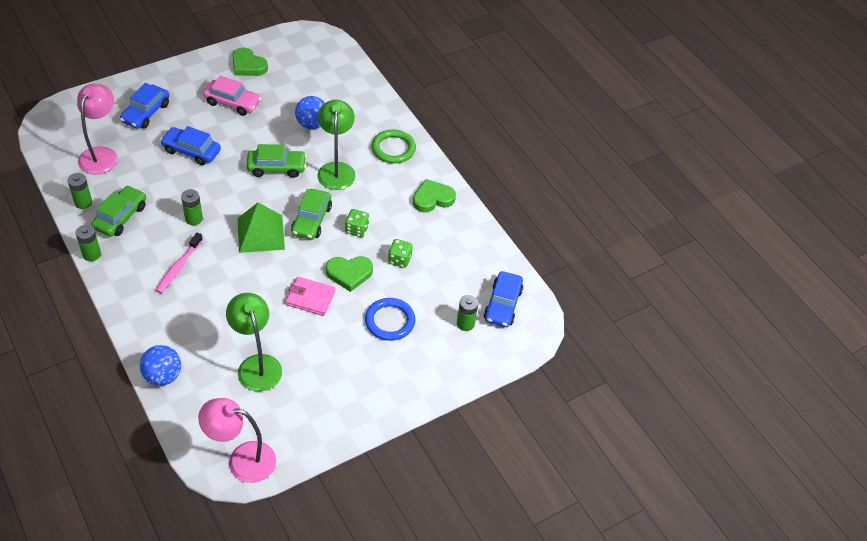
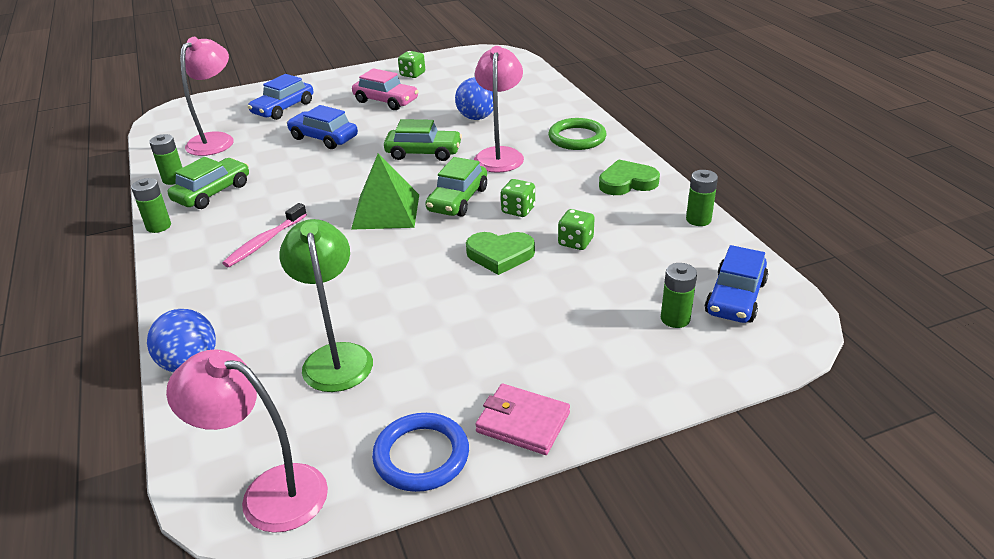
camera: 15 degrees right, 15 degrees down
green battery [181,189,203,225] -> green battery moved to [686,170,718,226]
green heart [232,48,268,76] -> green dice [398,51,425,78]
pink wallet [285,277,336,316] -> pink wallet moved to [475,384,570,455]
green lamp [317,100,356,190] -> pink lamp [474,46,524,173]
blue ring [365,298,415,341] -> blue ring moved to [372,413,469,492]

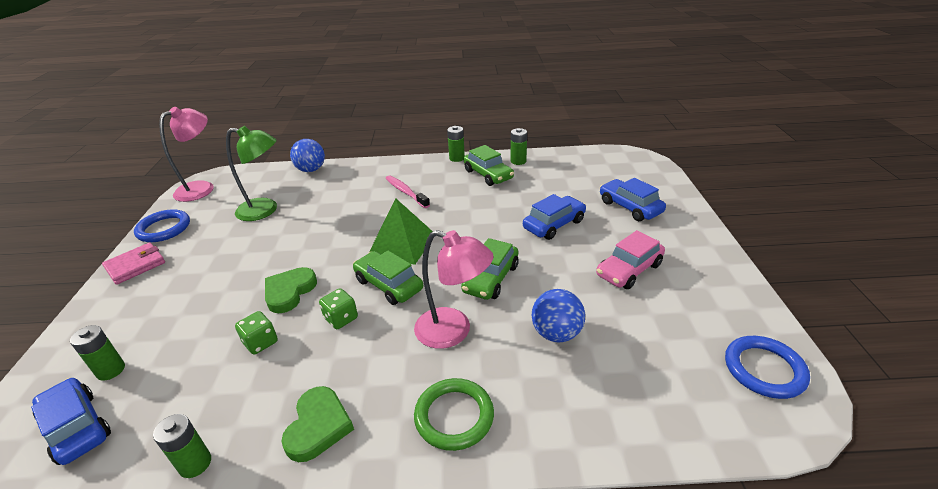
camera: 110 degrees right, 0 degrees up
pink lamp [180,37,234,156] -> none
green dice [398,51,425,78] -> none
none -> blue ring [725,336,810,399]

